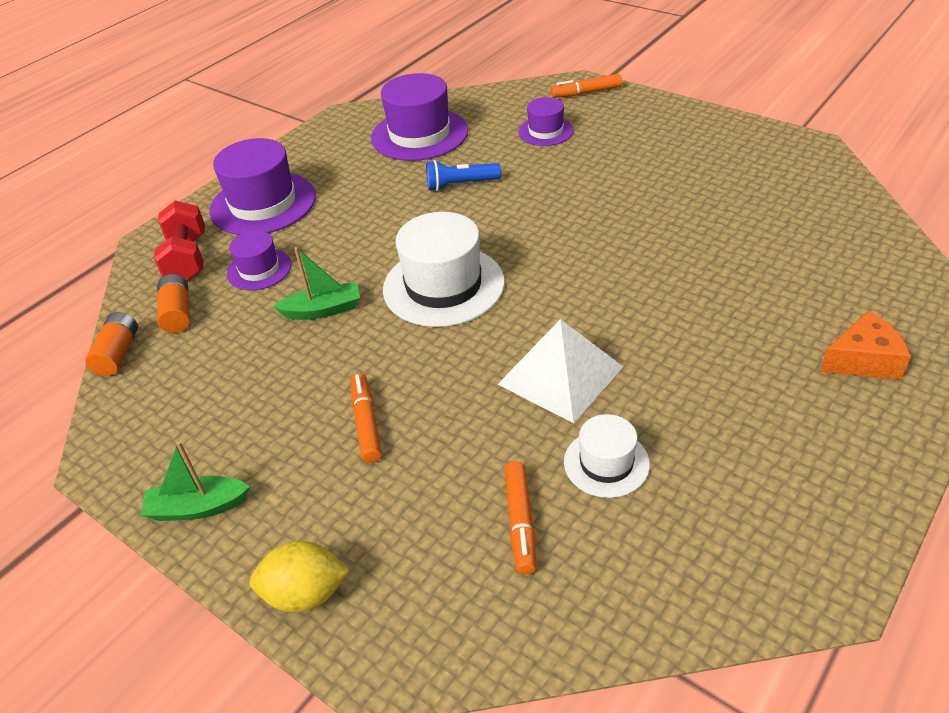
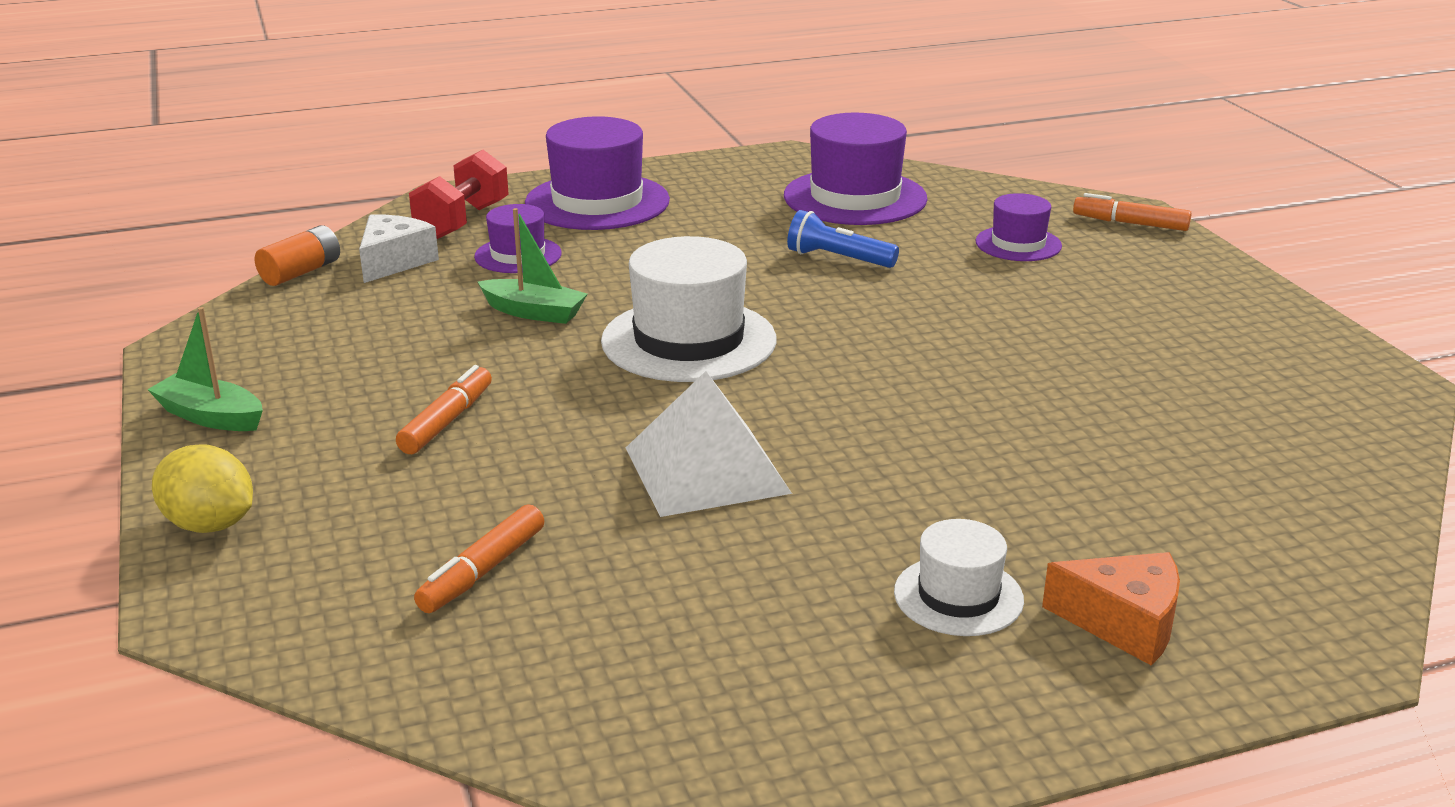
camera: 30 degrees right, 15 degrees down
orange battery [157,274,190,333] -> white cheese [359,215,439,283]
white hat [564,414,650,498] -> white hat moved to [894,519,1024,636]

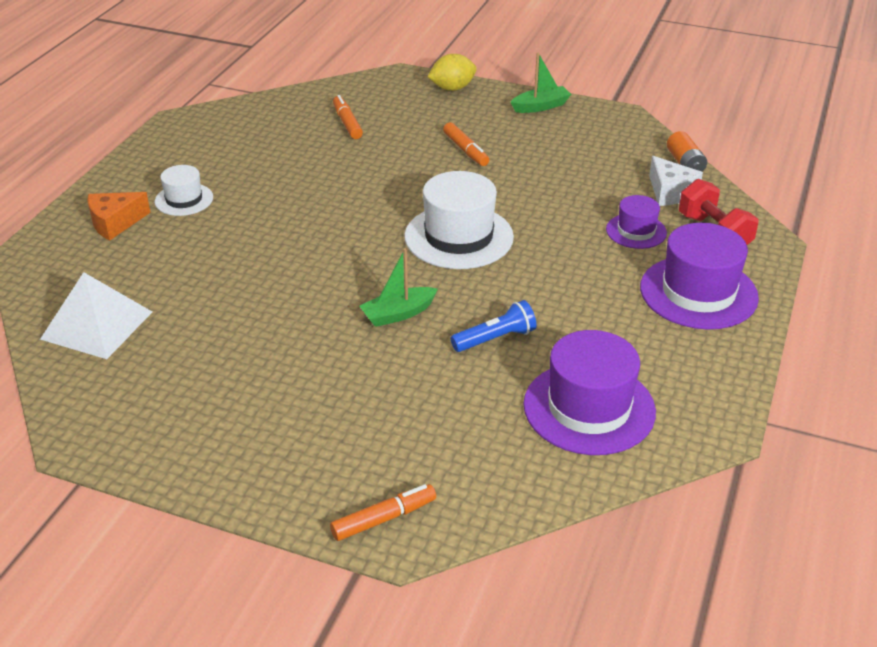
camera: 130 degrees right, 10 degrees up
green boat [478,208,587,324] -> green boat moved to [360,248,438,327]
white pyramid [626,371,792,517] -> white pyramid moved to [40,272,152,359]
purple hat [976,193,1062,261] -> none

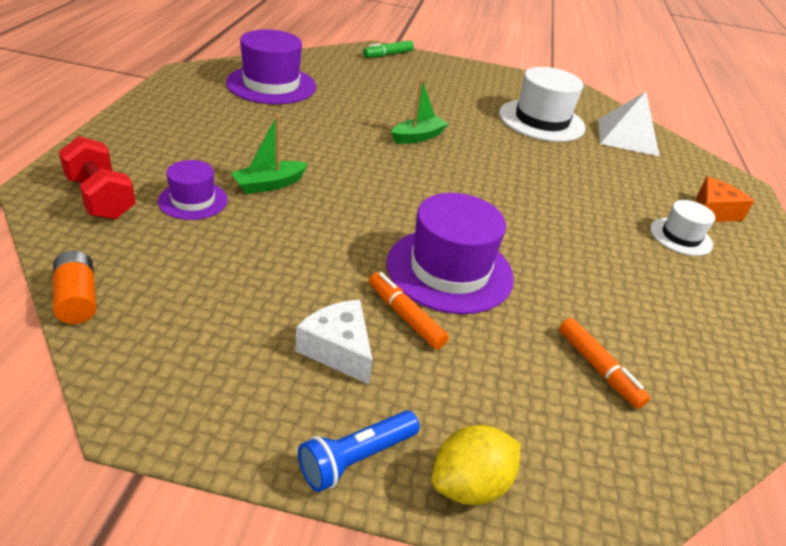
camera: 165 degrees right, 0 degrees up
orange marker [330,484,436,541] -> green marker [363,40,414,58]
white hat [404,171,514,269] -> white hat moved to [499,67,586,142]
blue flashlight [451,300,536,352] -> blue flashlight moved to [298,410,420,492]
green boat [511,53,571,113] -> green boat moved to [231,115,308,194]
purple hat [640,223,759,329] -> purple hat moved to [387,193,514,314]
white cheese [649,156,703,206] -> white cheese moved to [296,300,373,384]

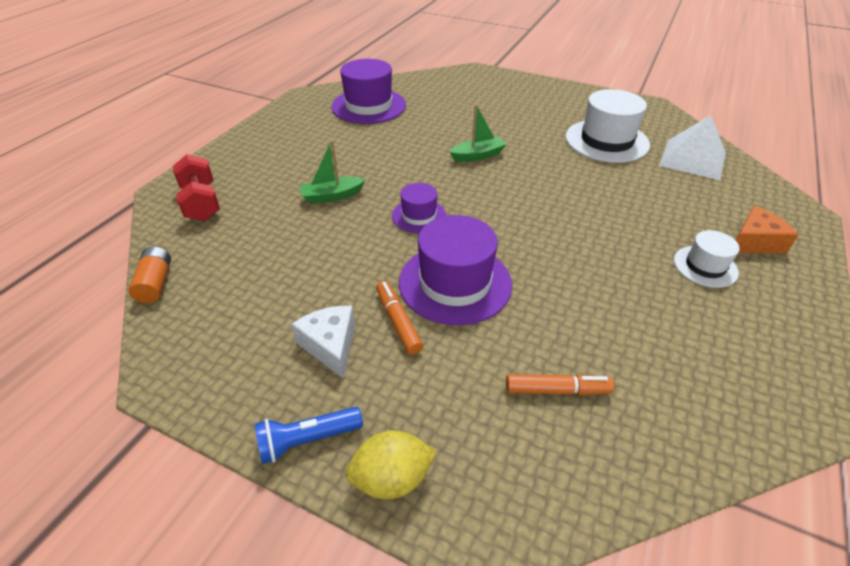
camera: 20 degrees right, 5 degrees up
purple hat [158,160,228,220] -> purple hat moved to [392,183,447,233]
green marker [363,40,414,58] -> none
orange marker [559,318,650,409] -> orange marker turned 75 degrees counterclockwise [506,374,614,395]

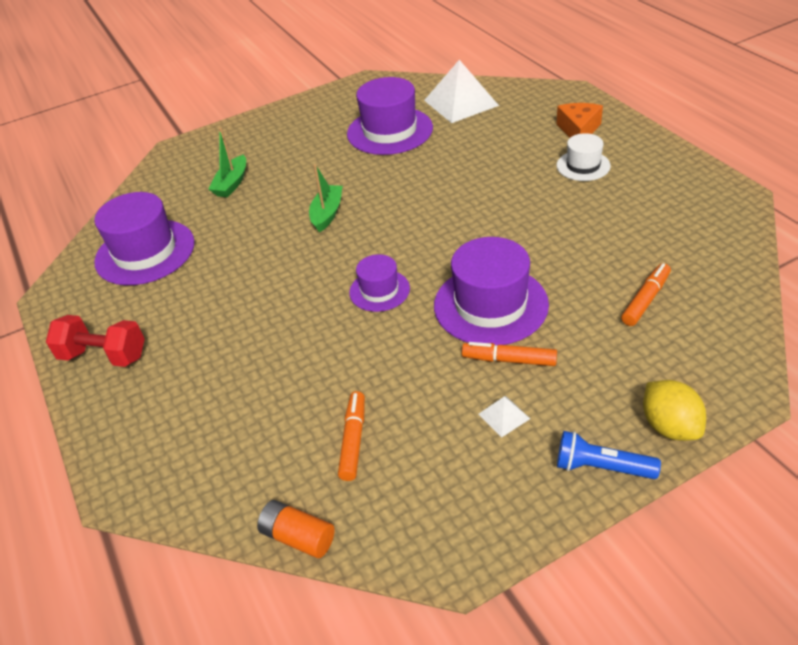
camera: 50 degrees left, 0 degrees up
red dumbbell [173,154,220,221] -> red dumbbell moved to [46,315,145,367]
blue flashlight [255,407,363,464] -> blue flashlight turned 90 degrees clockwise [557,431,661,479]
white cheese [291,306,355,379] -> white pyramid [478,396,530,437]
green boat [300,140,366,204] -> green boat moved to [208,128,246,197]
yellow lemon [345,430,437,499] -> yellow lemon turned 45 degrees counterclockwise [643,380,706,441]
white hat [566,89,650,163] -> purple hat [347,77,433,155]
none -> orange marker [338,391,365,481]

